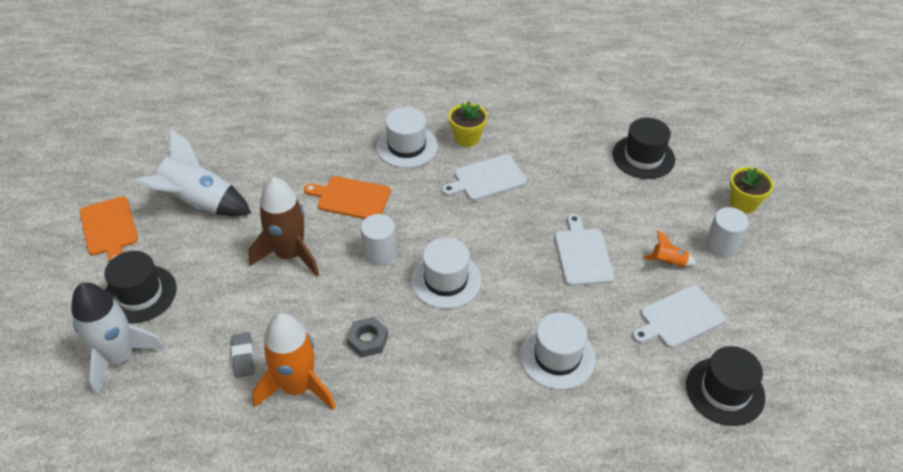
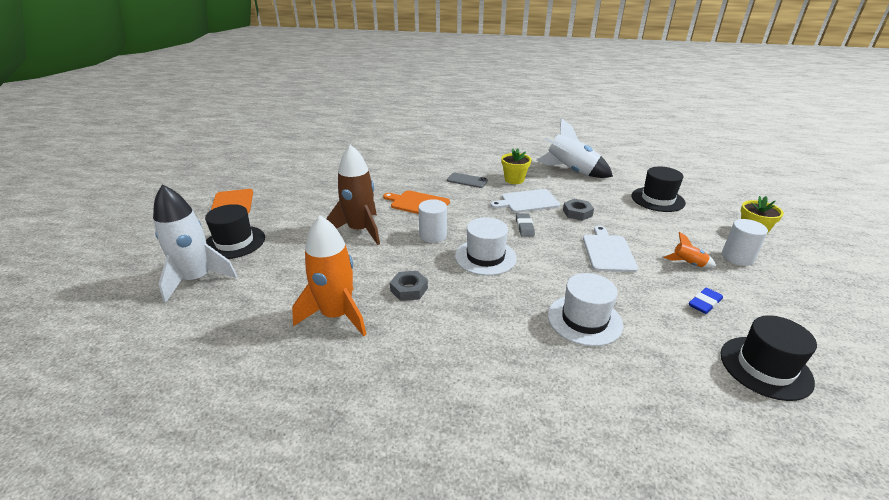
camera: 10 degrees right, 15 degrees down
white rocket [134,129,251,216] -> white rocket moved to [537,118,613,178]
grey eraser [231,332,254,378] -> grey eraser moved to [516,213,535,237]
white hat [376,107,438,168] -> grey phone [447,173,488,188]
white cutting board [632,285,726,348] -> blue eraser [689,288,723,314]
none -> grey nut [563,199,594,221]

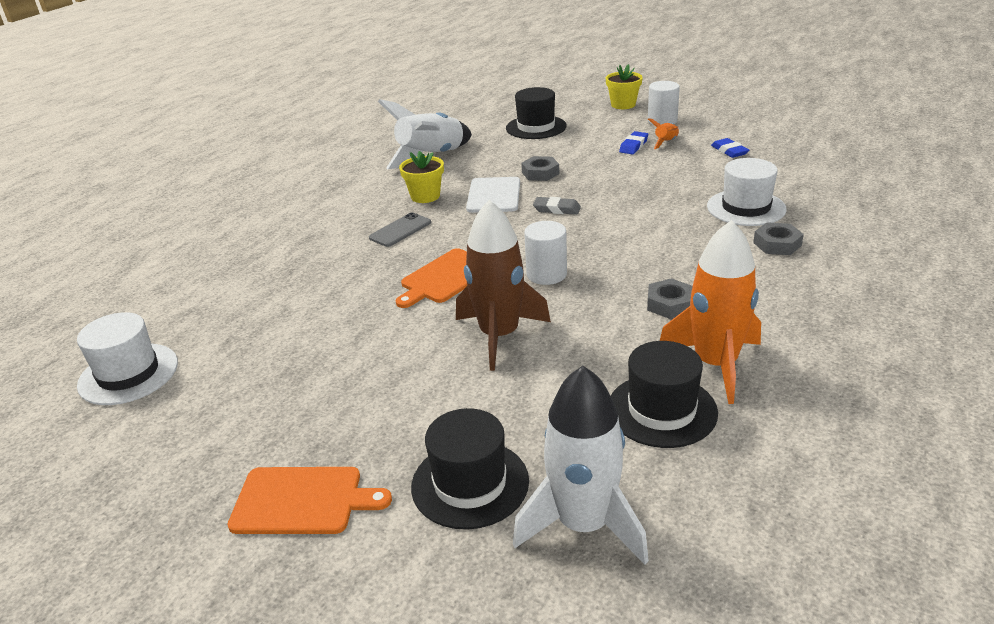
camera: 70 degrees left, 0 degrees up
white hat [455,217,517,276] -> white hat moved to [77,312,178,405]
white cutting board [583,225,638,272] -> none
black hat [720,315,817,401] -> black hat moved to [611,341,718,448]
none -> blue eraser [619,131,648,154]
none -> grey nut [753,222,804,255]

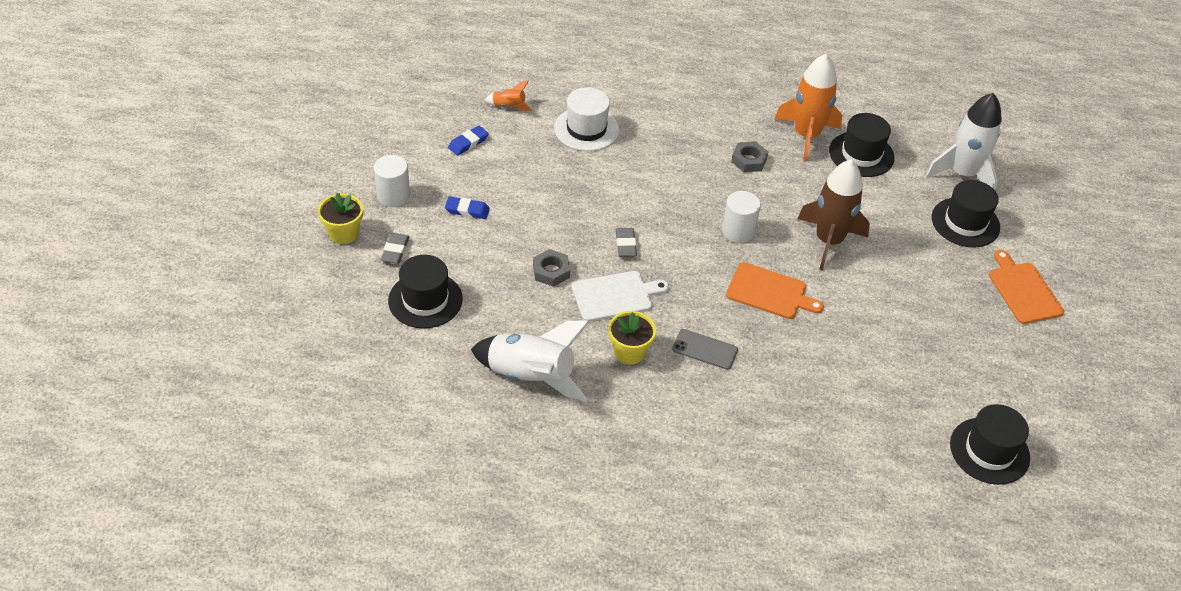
camera: 115 degrees left, 15 degrees up
white hat [77,312,178,405] -> black hat [950,404,1030,485]
orange rocket [648,118,679,149] -> orange rocket moved to [484,80,532,111]
grey nut [753,222,804,255] -> none
none -> grey eraser [381,233,410,264]

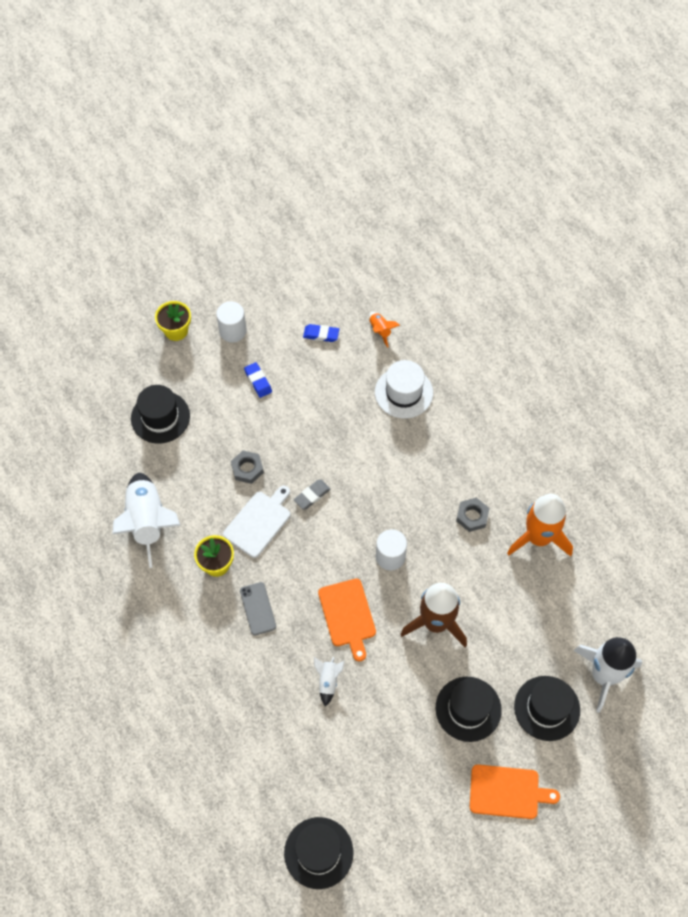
camera: 55 degrees right, 15 degrees up
grey eraser [381,233,410,264] -> none
white cutting board [572,271,669,322] -> white cutting board turned 90 degrees counterclockwise [223,486,291,558]
black hat [829,113,895,177] -> black hat moved to [436,677,502,742]
orange cutting board [989,250,1064,324] -> orange cutting board turned 60 degrees clockwise [470,765,560,819]
none -> white rocket [314,657,345,707]

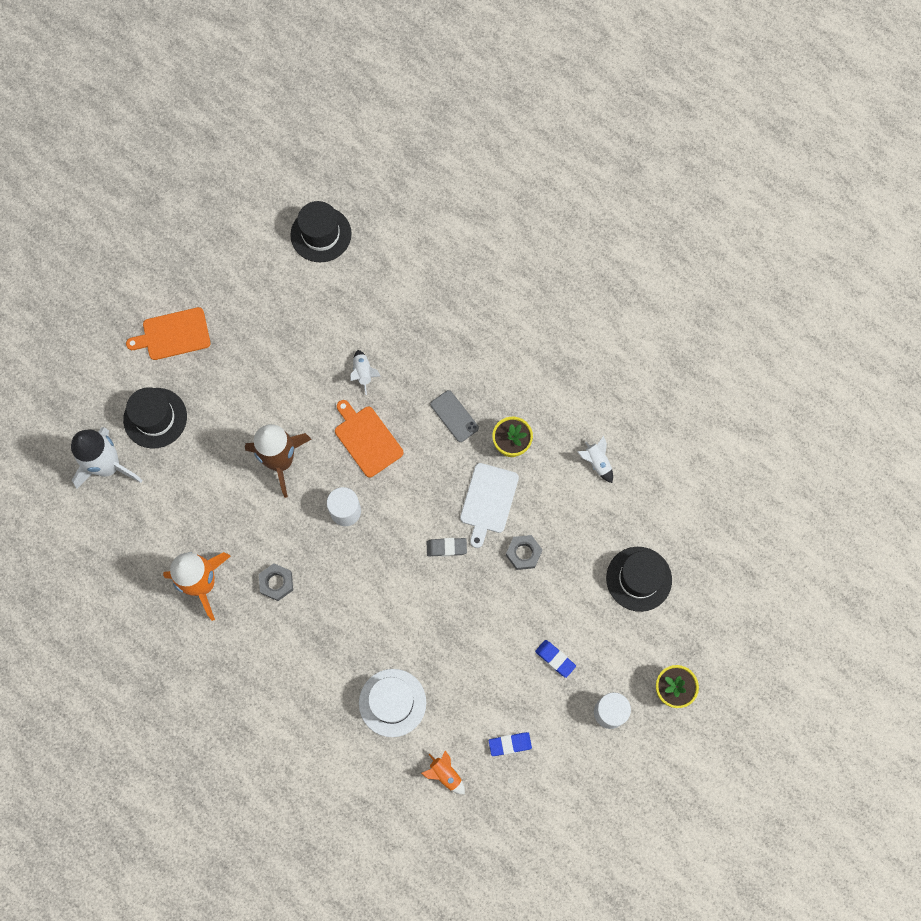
camera: 160 degrees right, 10 degrees up
white rocket [112,473,180,568] -> white rocket [577,436,613,483], size x0.45
grey eraser [294,480,330,510] -> grey eraser turned 60 degrees clockwise [427,538,467,557]
black hat [436,677,502,742] -> none

